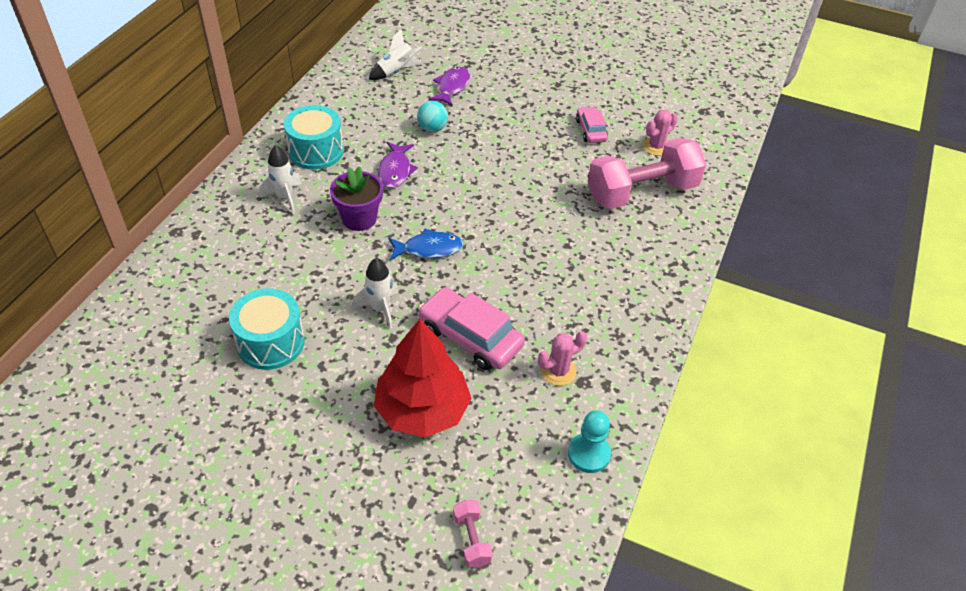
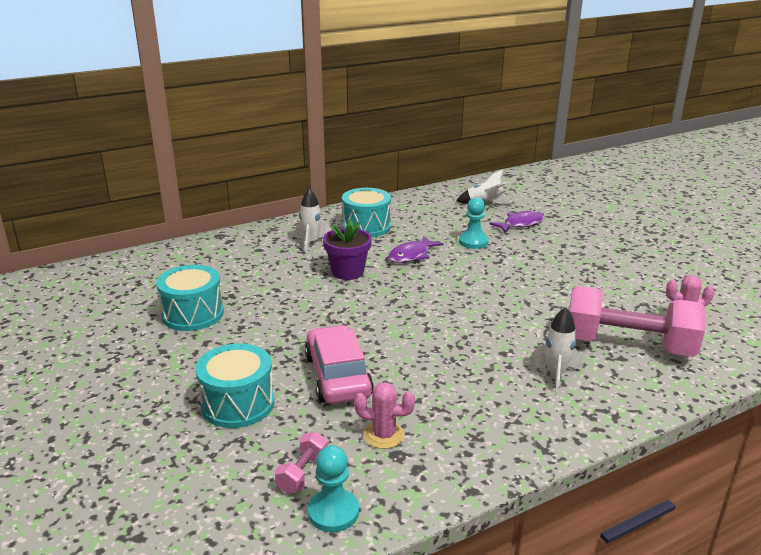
camera: 40 degrees right, 20 degrees down
white rocket [352,258,398,329] -> white rocket moved to [529,307,583,394]
red tree [374,319,472,438] -> turquoise drum [196,344,275,428]
blue fish [388,228,464,260] -> none
turquoise ball [417,101,448,132] -> turquoise pawn [459,197,489,249]
pink dumbbell [453,500,493,568] -> pink dumbbell moved to [275,432,328,494]
pink car [576,106,608,143] -> none

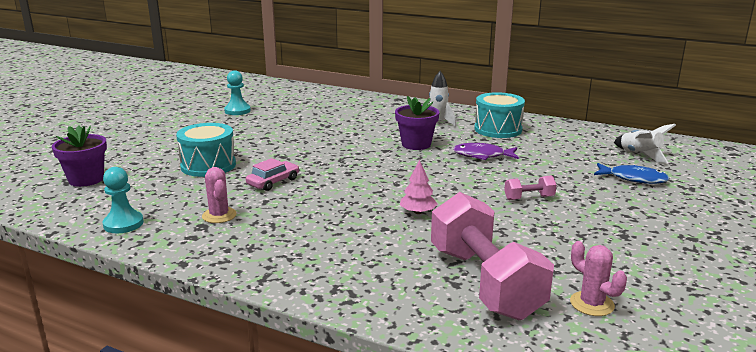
camera: 55 degrees right, 5 degrees down
turquoise drum [156,265,224,331] -> none
pink dumbbell [275,432,328,494] -> pink dumbbell moved to [504,175,557,200]
pink car [305,325,374,404] -> pink car [246,158,299,191], size x0.59
turquoise pawn [459,197,489,249] -> turquoise pawn moved to [224,70,251,115]
purple fish [489,210,545,233] -> blue fish [594,163,670,184]
white rocket [529,307,583,394] -> none
none -> purple flower pot [52,126,107,187]
none -> pink tree [400,160,437,214]

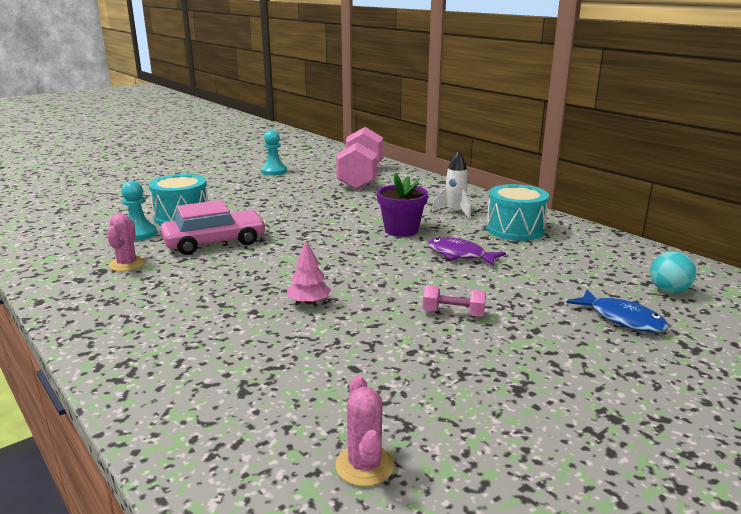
camera: 25 degrees right, 0 degrees up
purple flower pot [52,126,107,187] -> none
turquoise pawn [102,167,144,233] -> turquoise pawn moved to [121,181,157,241]
pink car [246,158,299,191] -> pink car [160,200,266,255], size x1.70
pink dumbbell [431,192,554,320] -> pink dumbbell moved to [336,127,383,190]
white rocket [614,124,676,163] -> turquoise ball [650,251,697,293]

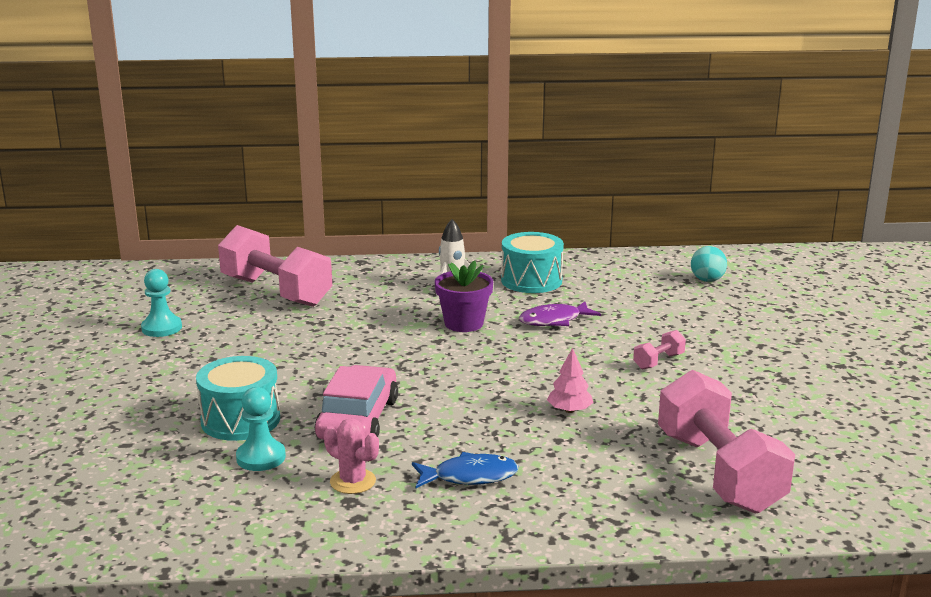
camera: 55 degrees left, 0 degrees up
pink cactus [335,375,395,486] -> none
blue fish [566,289,669,332] -> blue fish moved to [412,452,519,488]
none -> pink dumbbell [658,369,795,514]

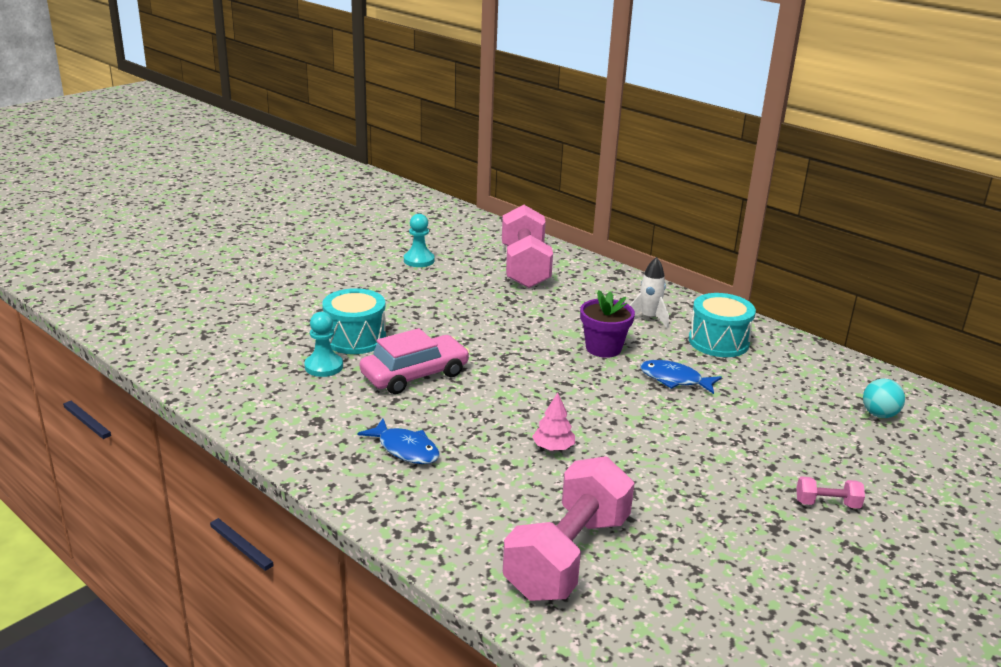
camera: 45 degrees right, 5 degrees up
pink cactus [324,418,379,494] -> none
purple fish [519,301,601,326] -> blue fish [640,360,722,394]
pink dumbbell [633,330,686,370] -> pink dumbbell moved to [796,476,865,509]

